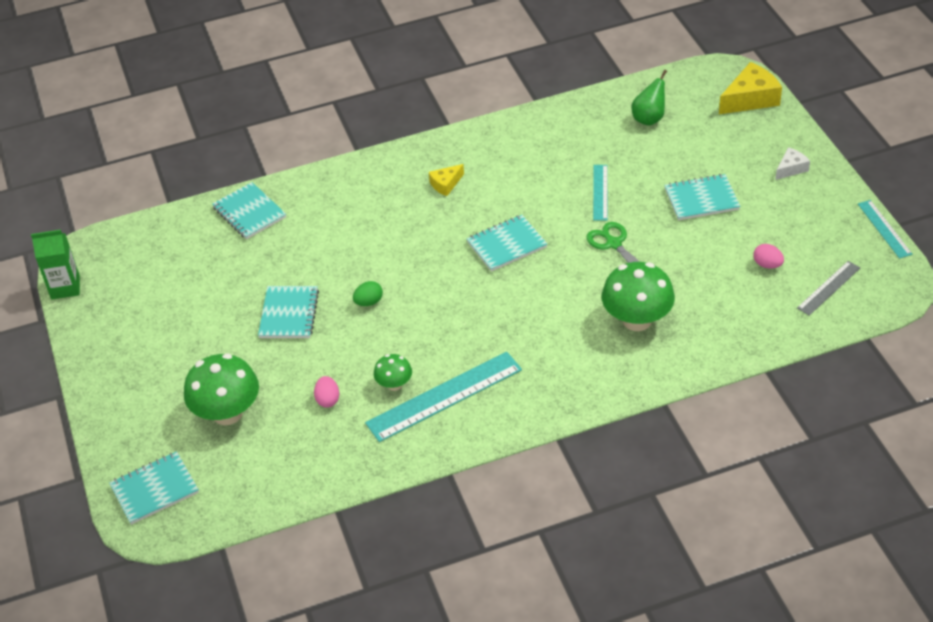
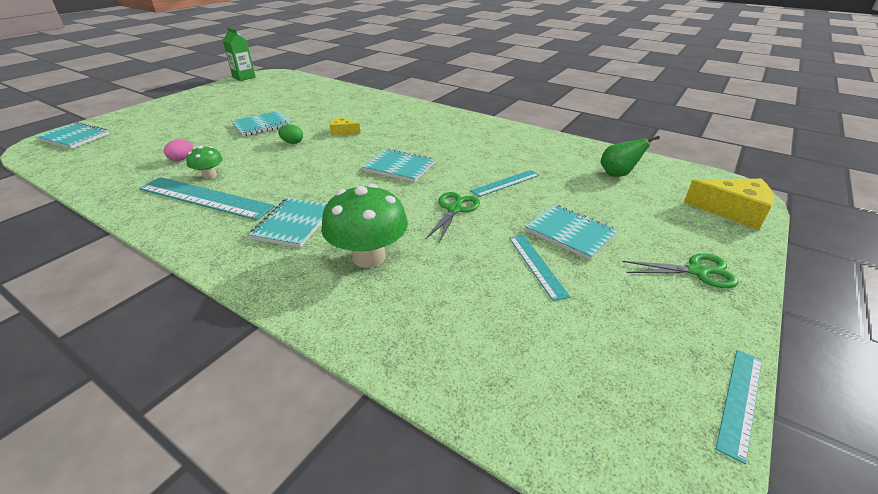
camera: 50 degrees right, 10 degrees down
green mushroom [184,353,259,425] -> none
turquoise notebook [212,182,286,239] -> turquoise notebook moved to [249,198,327,248]
yellow cheese [429,164,464,196] -> yellow cheese moved to [330,117,361,136]
pink egg [753,244,784,269] -> none
white cheese [775,147,810,180] -> green scissors [623,253,739,288]
grey ruler [797,261,860,316] -> none
none -> turquoise ruler [509,235,570,301]

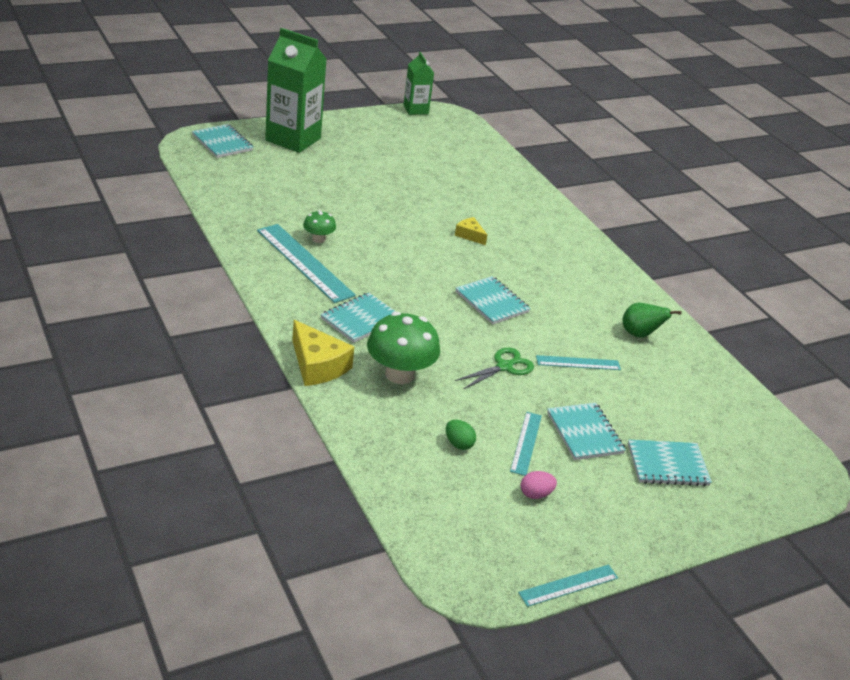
camera: 25 degrees right, 0 degrees up
pink egg [164,139,193,161] -> pink egg moved to [521,471,557,499]
turquoise notebook [232,111,291,137] -> turquoise notebook moved to [628,440,712,486]
green egg [278,124,303,144] -> green egg moved to [446,419,476,450]
green pear [601,135,660,177] -> green pear moved to [622,303,682,338]
green scissors [623,253,739,288] -> none
yellow cheese [684,179,774,230] -> yellow cheese moved to [292,320,354,386]
none -> green carton [265,28,326,153]

